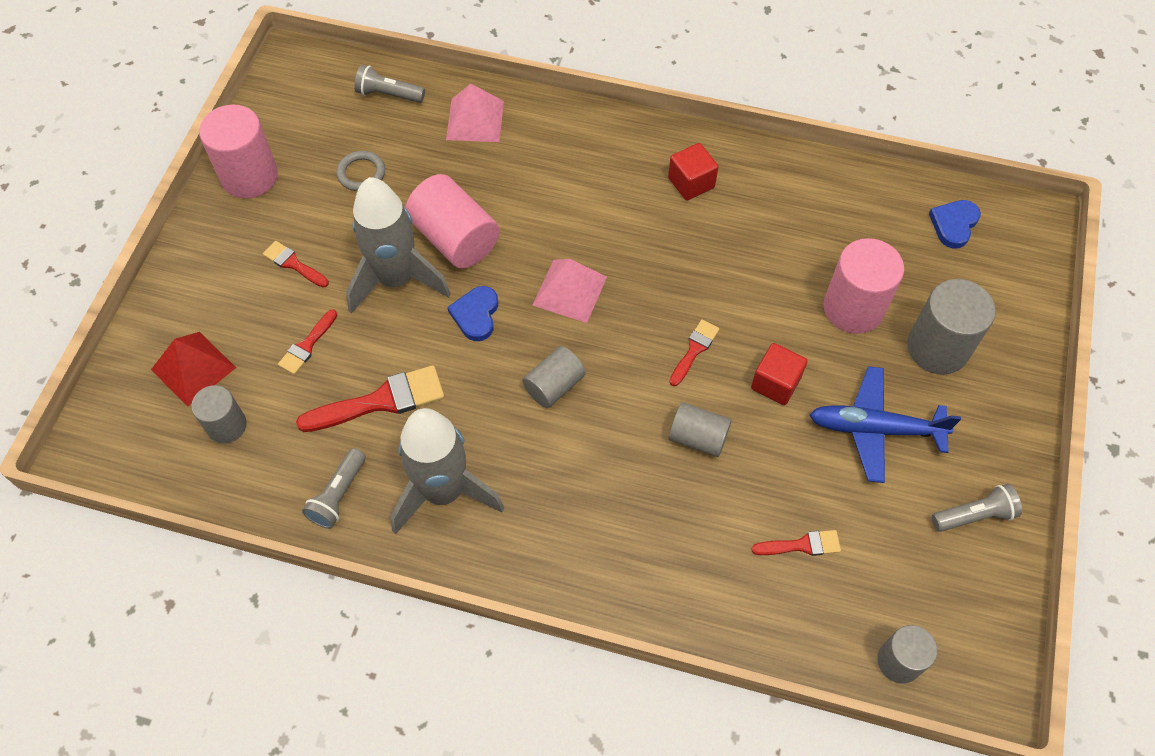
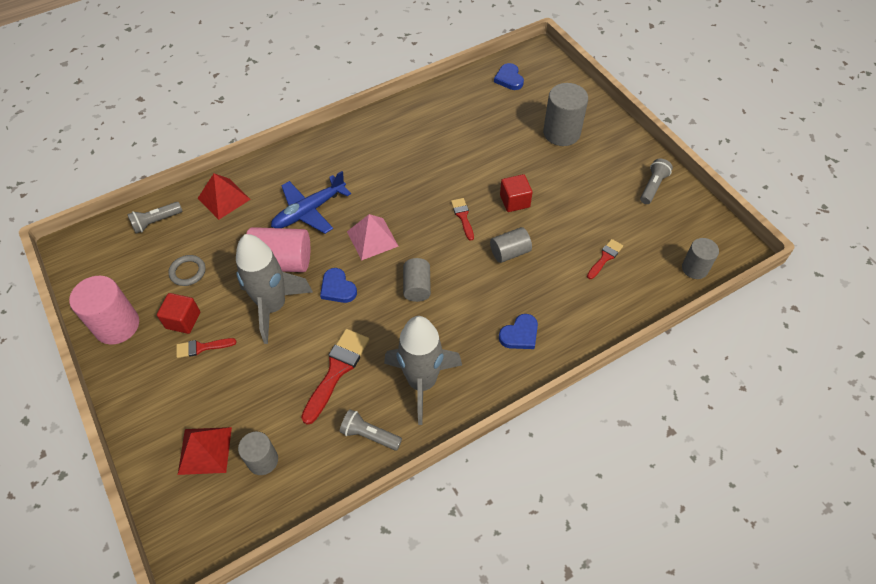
camera: 45 degrees left, 5 degrees down
red brush [278,309,337,375] -> none
grey flashlight [302,448,366,529] -> grey flashlight turned 135 degrees clockwise [340,409,402,450]
pink pyramid [446,84,504,142] -> red pyramid [198,173,251,220]
red cube [668,143,718,200] -> red cube moved to [157,293,200,334]
blue plane [810,366,961,483] -> blue plane moved to [271,171,351,234]
pink cylinder [824,238,904,334] -> none
none -> blue heart [499,314,538,349]

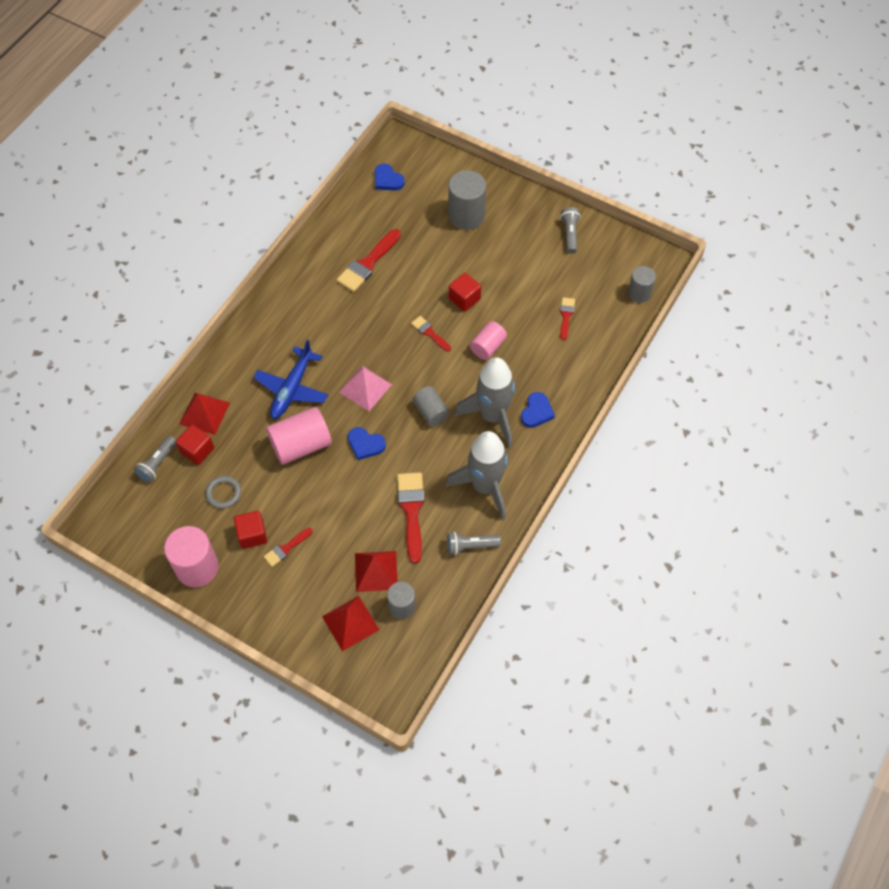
camera: 30 degrees left, 5 degrees up
grey rocket [236,234,313,344] -> grey rocket moved to [454,357,515,448]
grey cylinder [490,227,532,263] -> pink cylinder [470,321,507,360]
none -> red cube [176,424,214,465]
none -> red brush [337,229,401,292]
none -> red pyramid [355,551,398,592]

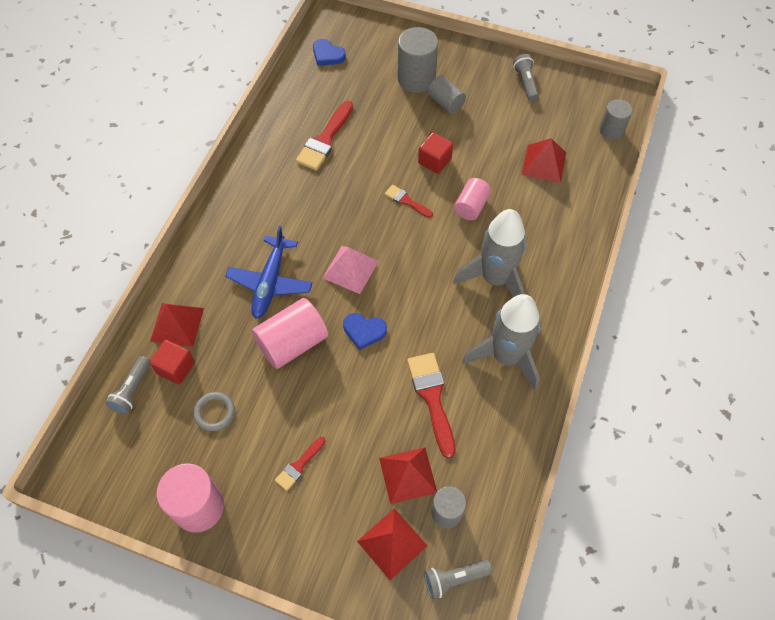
camera: 10 degrees left, 0 degrees up
red cube [234,511,267,549] -> none
grey cylinder [412,386,450,426] -> grey cylinder moved to [428,75,466,114]
grey flashlight [447,532,501,555] -> grey flashlight moved to [424,560,492,599]
blue heart [521,392,555,428] -> none
red brush [560,297,575,340] -> red pyramid [522,138,566,183]

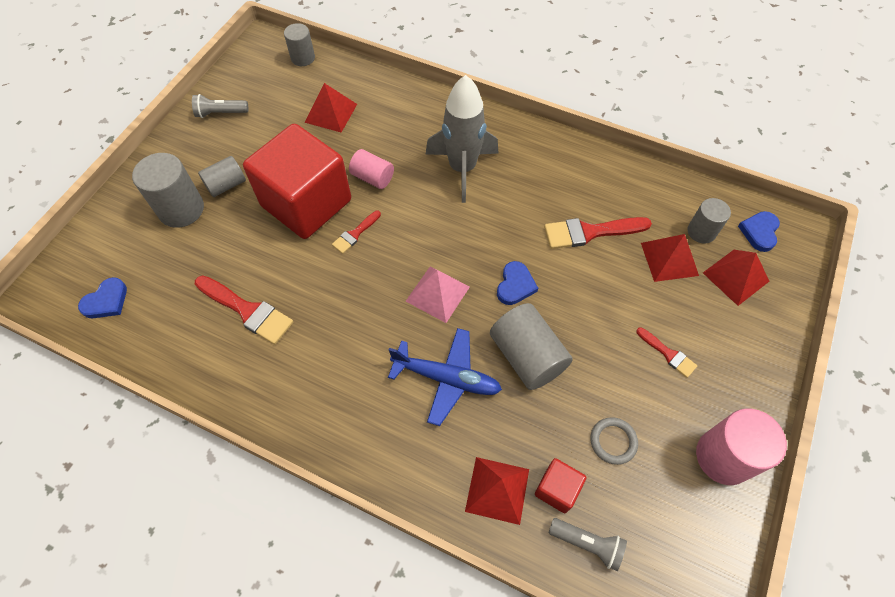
camera: 85 degrees left, 0 degrees up
pink cylinder [252,298,328,369] -> grey cylinder [490,303,573,390]
red cube [418,132,453,174] -> red cube [243,124,351,239], size x2.39
grey flashlight [424,560,492,599] -> blue heart [738,211,780,252]
grey rocket [462,294,540,391] -> none

